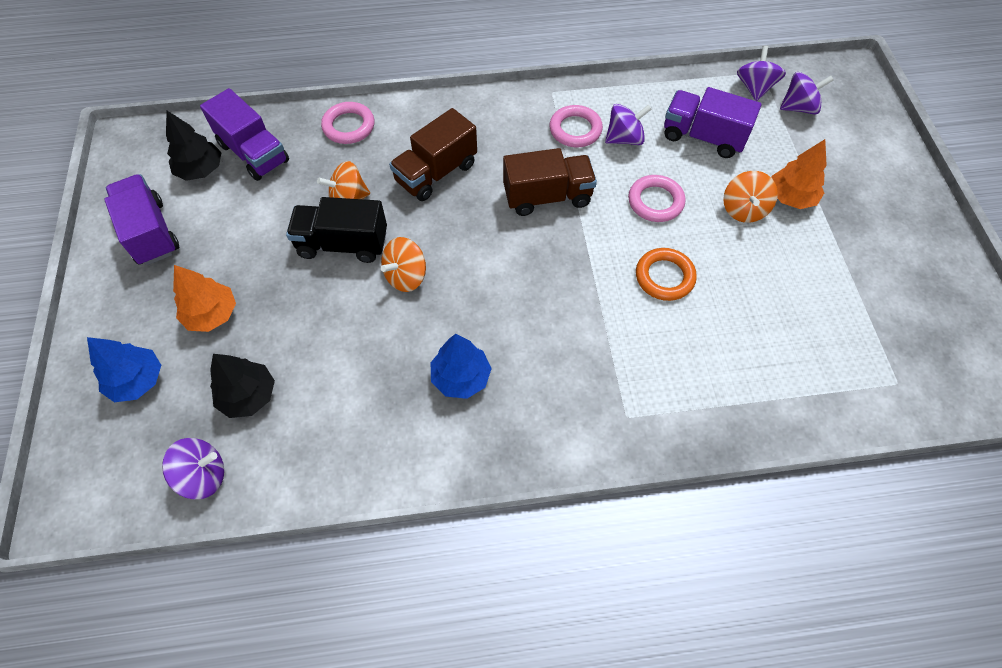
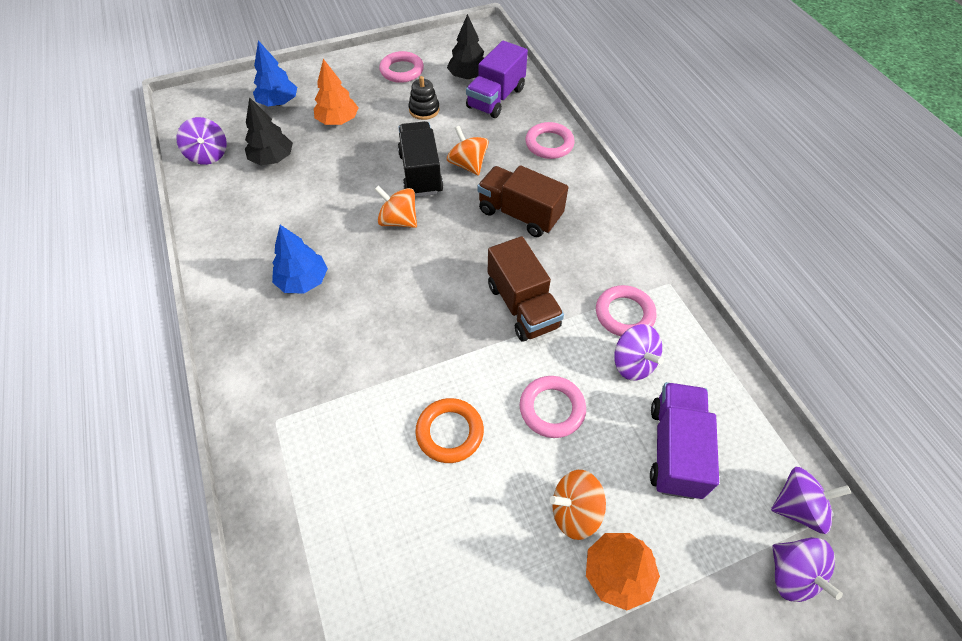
camera: 75 degrees right, 5 degrees down
purple truck [104,174,179,265] -> pink ring [379,51,424,83]
none -> black stacking toy [408,76,440,120]

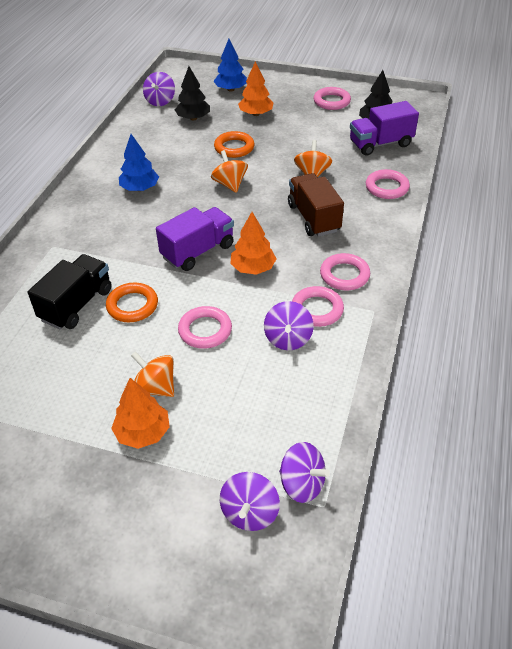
camera: 40 degrees right, 10 degrees down
black truck [398,121,444,197] -> black truck moved to [28,254,112,329]
black stacking toy [408,76,440,120] -> none
brown truck [488,236,564,341] -> orange tree [230,212,277,275]
purple truck [650,382,719,499] -> purple truck moved to [156,207,234,271]
none -> orange ring [214,131,255,158]
none -> pink ring [320,253,370,290]

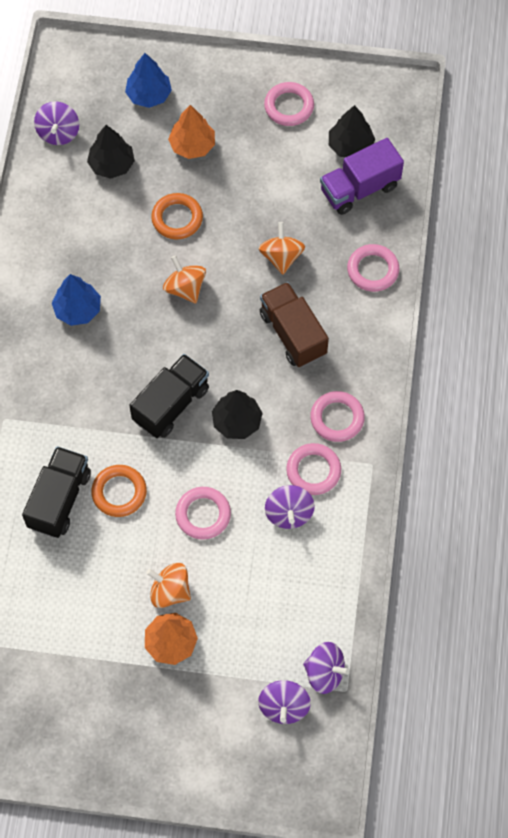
camera: 10 degrees left, 20 degrees up
purple truck [156,207,234,271] -> black truck [129,354,209,438]
orange tree [230,212,277,275] -> black tree [212,390,263,439]

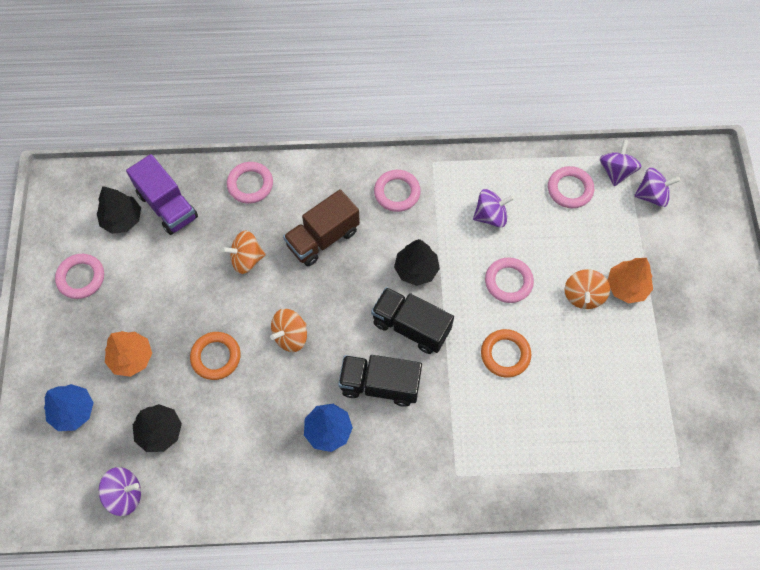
camera: 100 degrees left, 0 degrees up
black truck [22,446,91,538] -> black truck moved to [338,355,422,407]
pink ring [286,443,341,495] -> pink ring moved to [548,166,594,208]

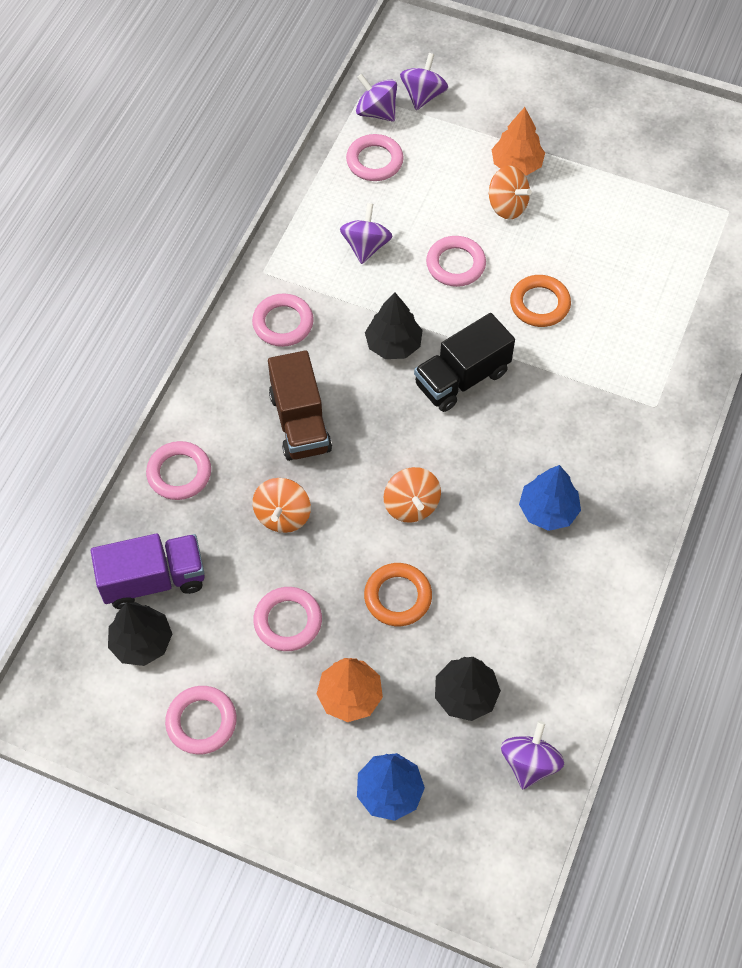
camera: 65 degrees left, 5 degrees down
black truck [338,355,422,407] -> none
none -> pink ring [253,587,322,651]

